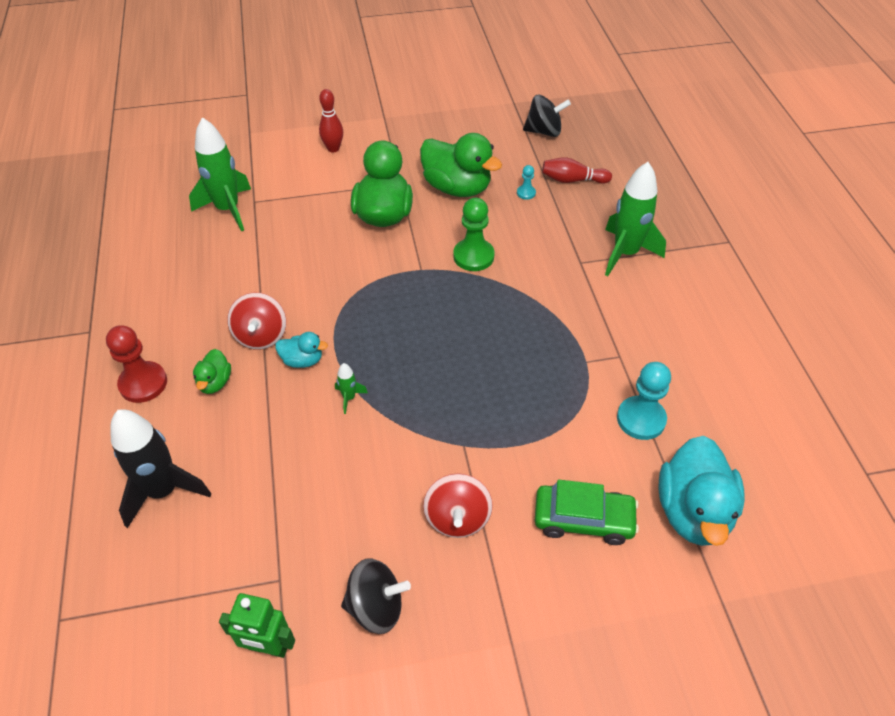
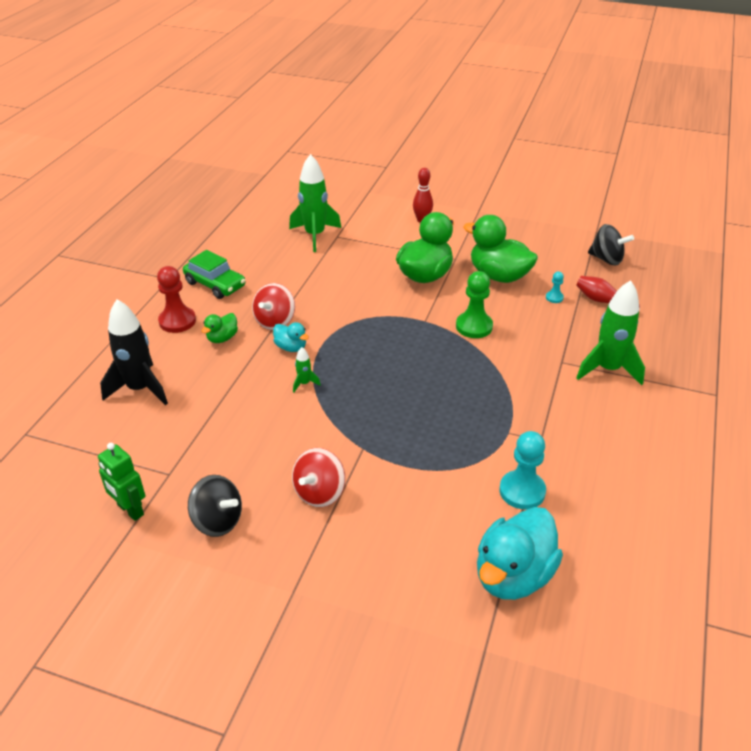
camera: 30 degrees right, 10 degrees down
green duck [420,133,502,197] -> green duck turned 150 degrees clockwise [463,215,538,283]
green car [535,480,639,545] -> green car moved to [183,250,245,299]

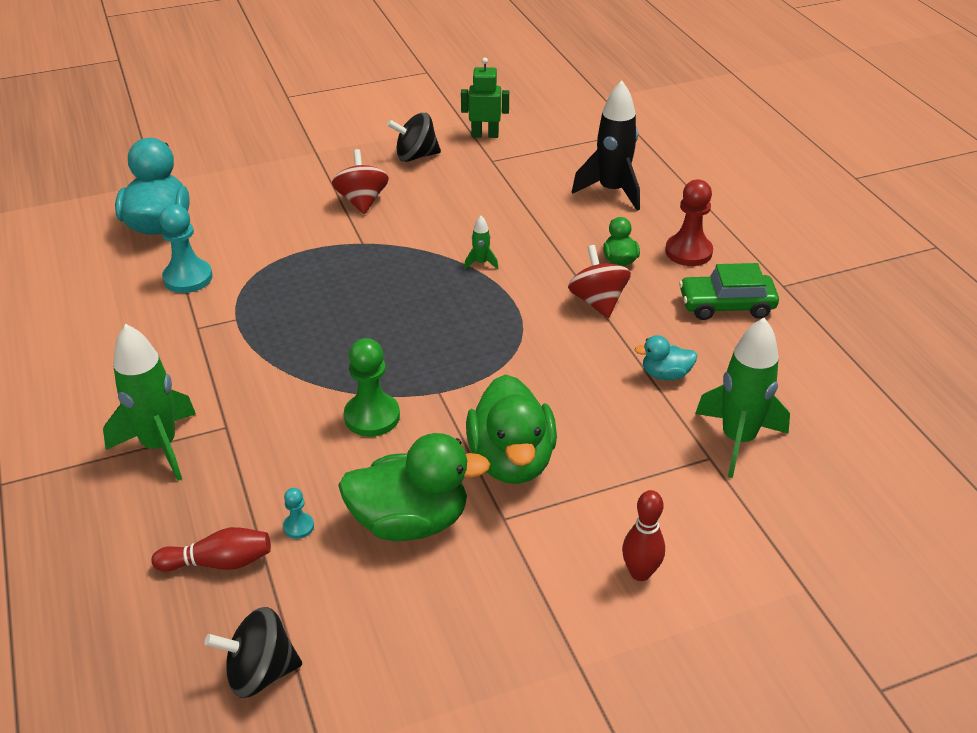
camera: 140 degrees right, 0 degrees up
turquoise duck [273,322,309,352] -> turquoise duck moved to [635,335,697,380]

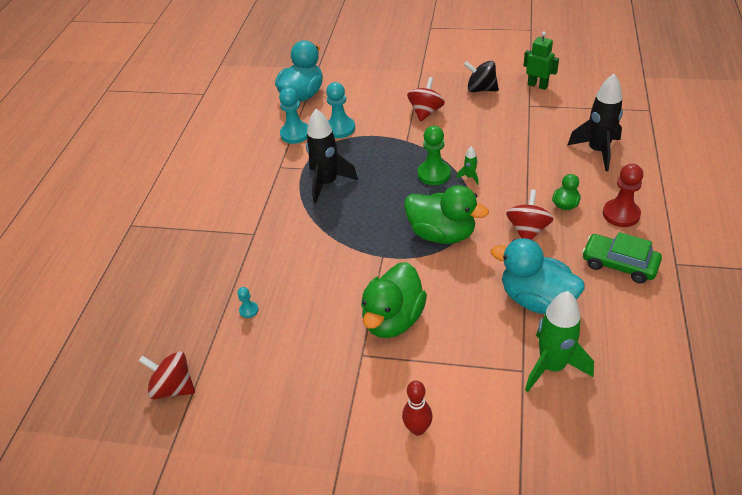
camera: 35 degrees right, 5 degrees up
green rocket [103,324,196,481] -> none
red bowling pin [151,527,271,572] -> none
black spinning top [205,607,302,698] -> red spinning top [139,351,195,399]
green duck [338,433,490,541] -> green duck moved to [404,185,489,244]
green pawn [344,338,400,437] -> green pawn moved to [418,126,451,185]
turquoise duck [635,335,697,380] -> turquoise duck [491,238,585,314], size x2.03
none -> black rocket [306,109,358,204]
none -> turquoise pawn [326,82,355,138]

